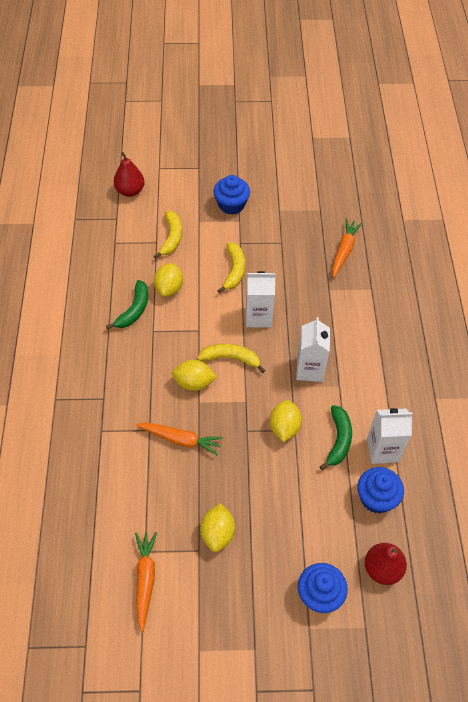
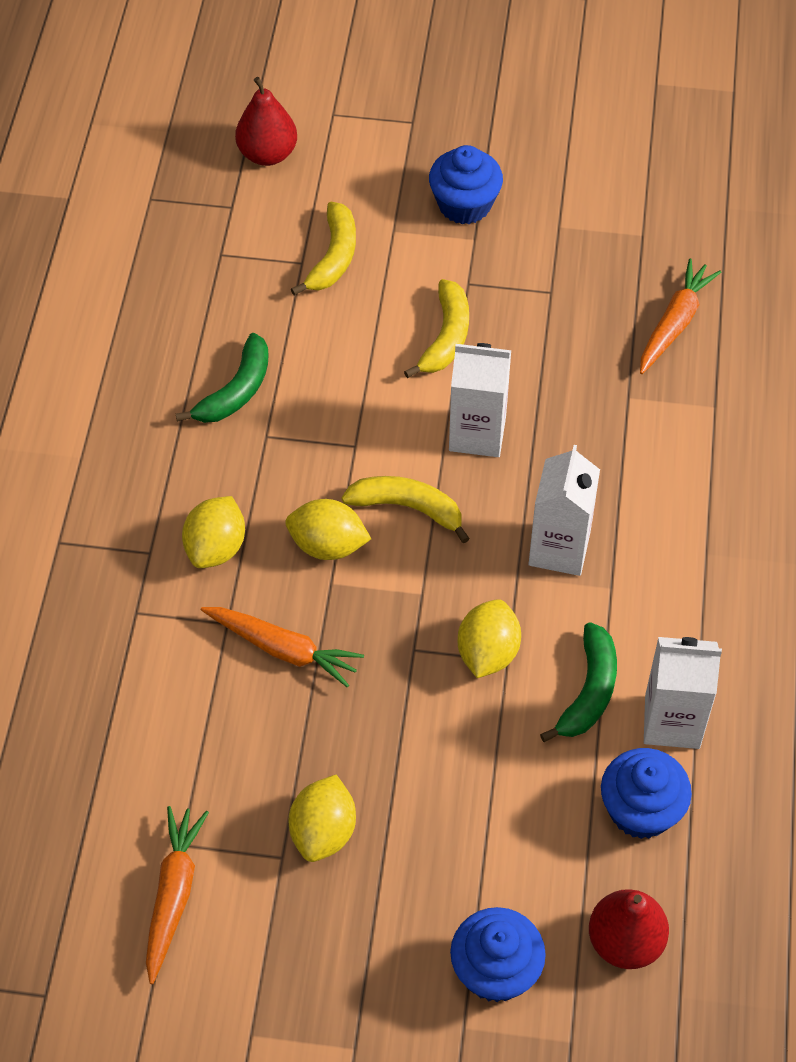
camera: 10 degrees right, 0 degrees up
yellow lemon [154,263,183,297] -> yellow lemon moved to [182,496,245,568]

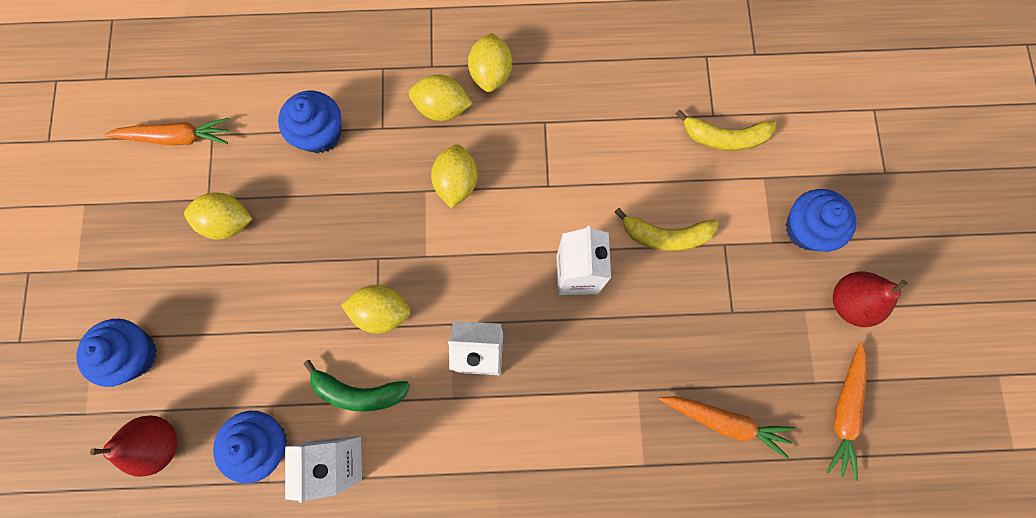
camera: 80 degrees right, 20 degrees up
green banana [176,333,269,423] -> none
orange carrot [201,607,364,688] -> orange carrot moved to [826,342,867,481]
red pear [235,77,297,166] -> red pear moved to [833,271,908,327]
yellow banana [342,476,470,543] -> none
none -> blue cupcake [278,91,341,153]
none -> yellow lemon [468,33,512,92]

